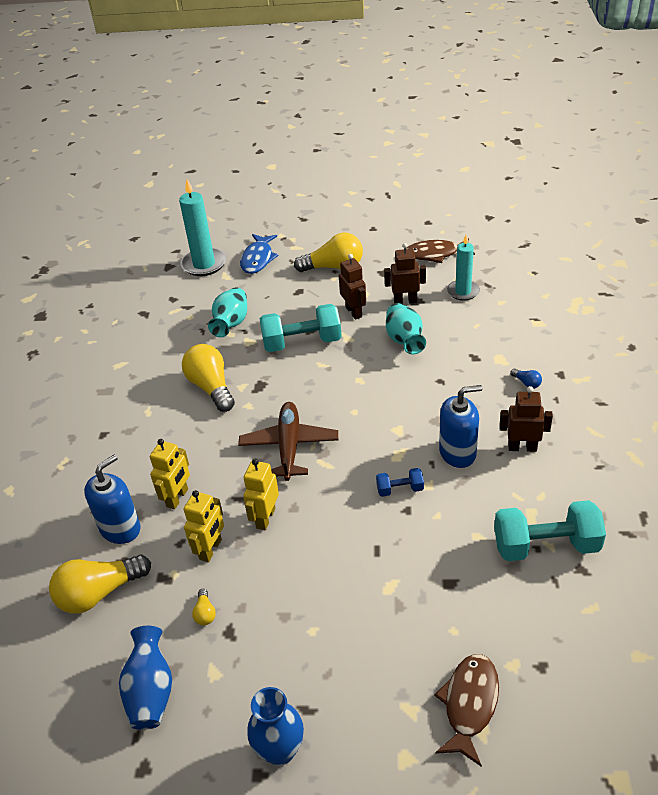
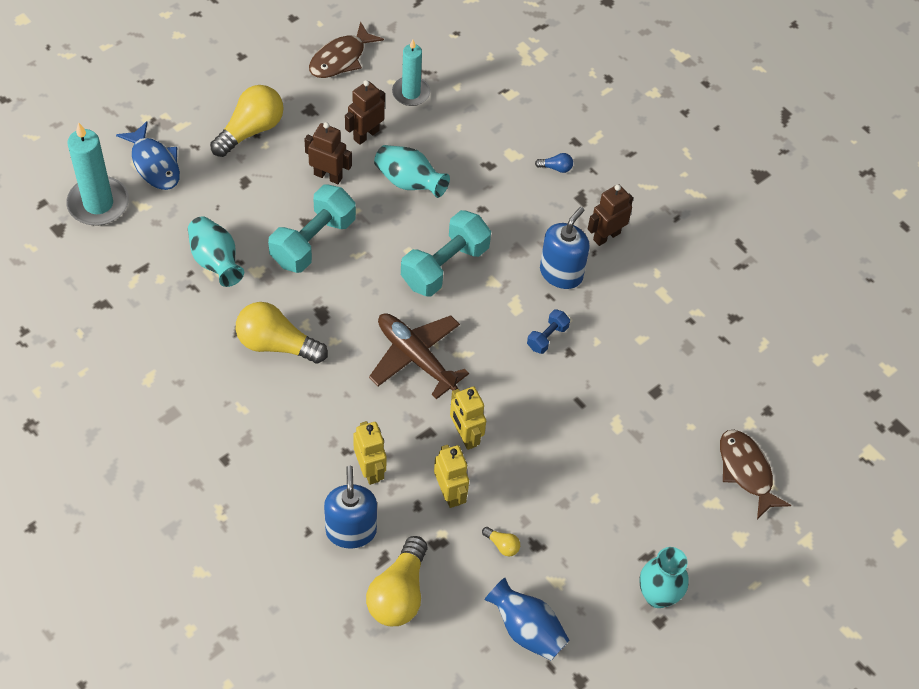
camera: 50 degrees left, 15 degrees up
blue vase [247,687,304,766] -> turquoise vase [640,547,689,608]
turquoise dumbbell [494,500,606,561] -> turquoise dumbbell moved to [401,210,491,297]

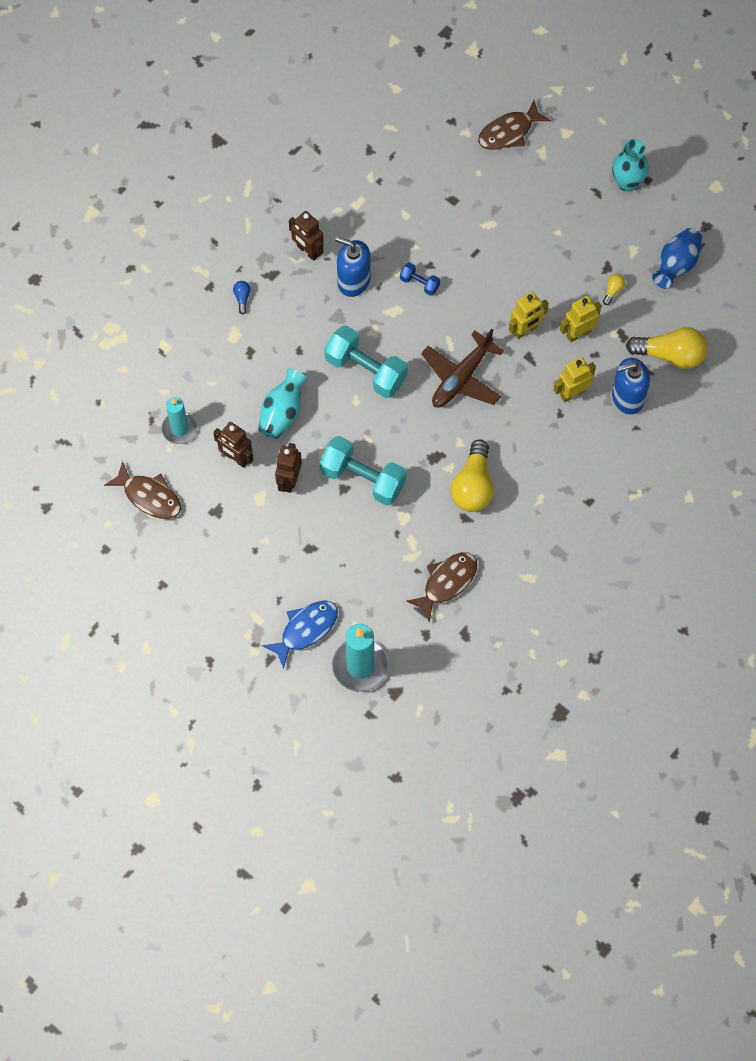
camera: 95 degrees left, 10 degrees up
turquoise vase [188,216,244,287] -> none
yellow light bulb [210,85,284,157] -> none
none -> brown fish [406,552,477,623]

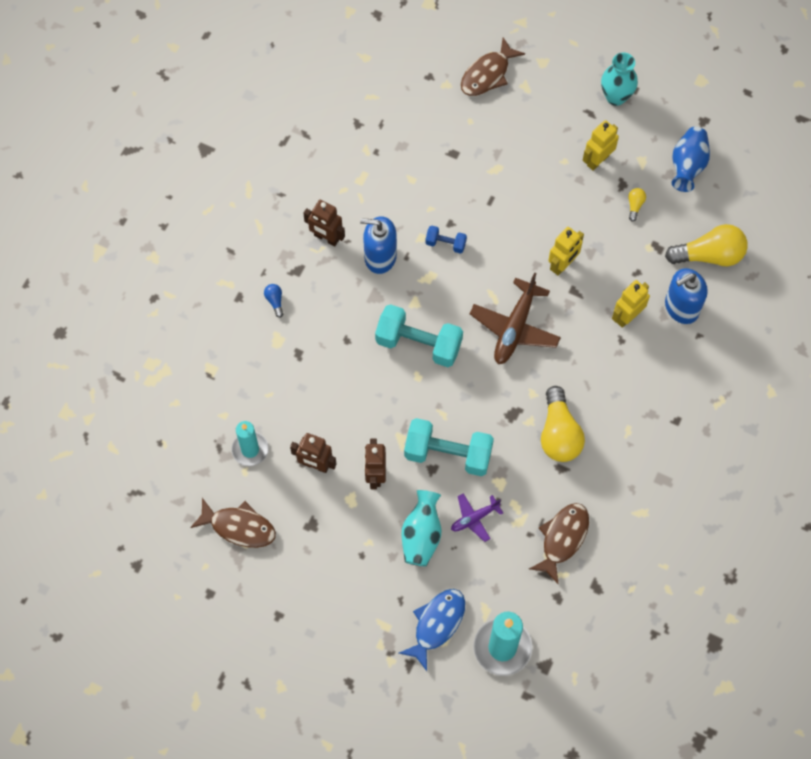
camera: 15 degrees left, 0 degrees up
turquoise vase [258,369,308,439] -> turquoise vase moved to [401,490,441,566]
yellow robot [560,296,601,342] -> yellow robot moved to [583,120,619,171]
none -> purple plane [451,493,503,542]

